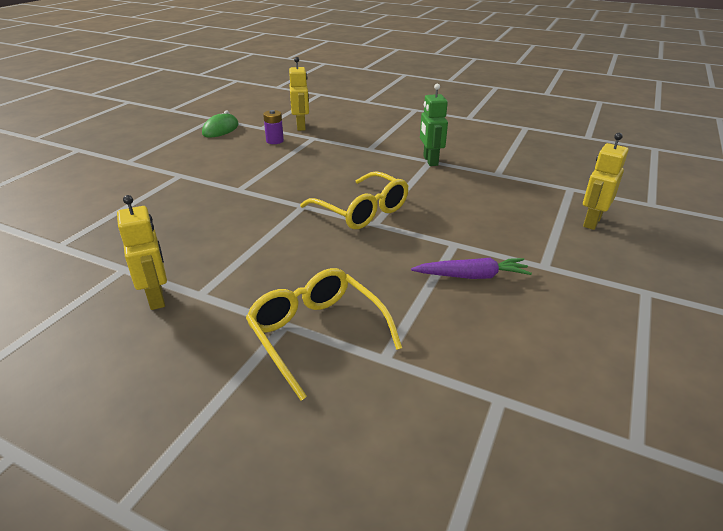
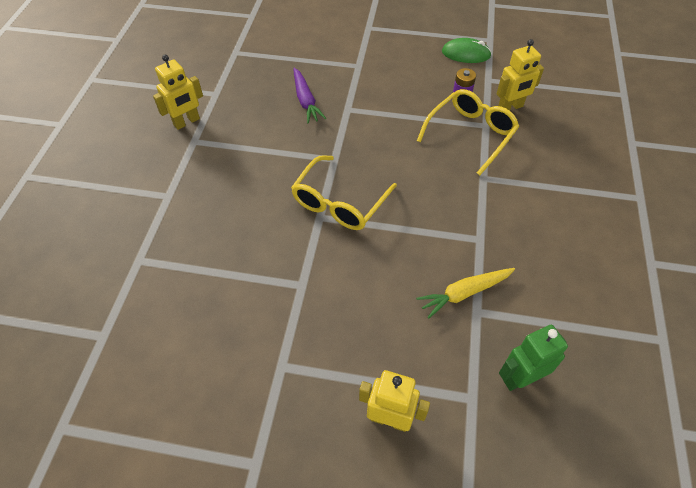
camera: 75 degrees right, 20 degrees up
yellow glasses [246,268,402,401] -> yellow glasses moved to [417,89,519,175]
purple carrot [411,258,532,279] -> purple carrot moved to [293,68,326,123]
green robot [420,84,448,166] -> green robot moved to [499,325,568,391]
none -> yellow carrot [416,268,515,319]

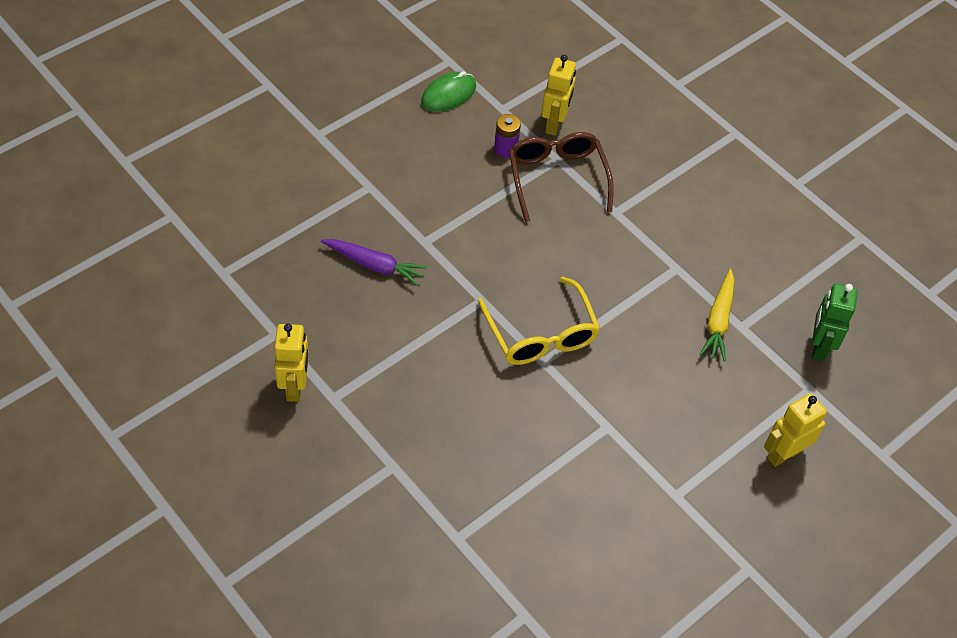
camera: 55 degrees left, 0 degrees up
yellow glasses [417,89,519,175] -> brown glasses [509,132,614,222]

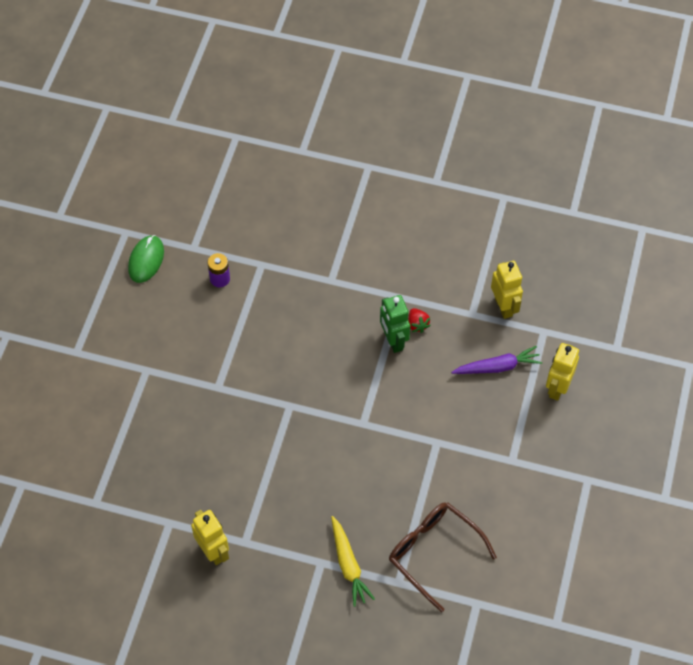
camera: 30 degrees left, 5 degrees up
purple carrot [321,239,428,286] -> purple carrot moved to [451,346,542,374]
yellow glasses [478,277,600,365] -> none
brown glasses [509,132,614,222] -> brown glasses moved to [389,502,497,612]
yellow robot [541,55,576,136] -> yellow robot moved to [491,261,523,319]
yellow carrot [699,269,734,362] -> yellow carrot moved to [331,516,375,607]
green robot [812,284,858,361] -> green robot moved to [380,295,410,353]
none -> red strawberry [408,308,431,333]

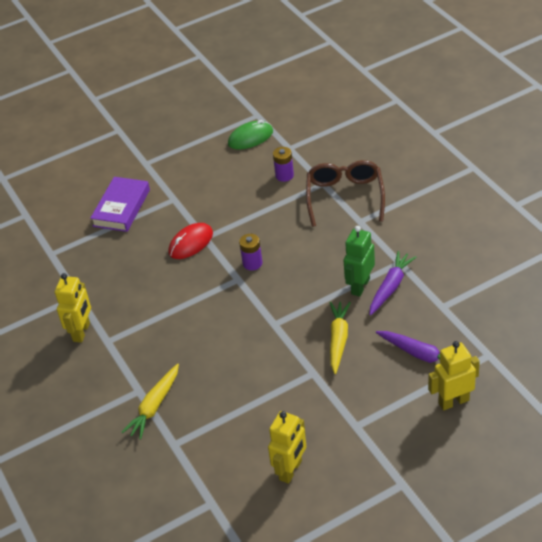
camera: 50 degrees right, 15 degrees down
brown glasses [389,502,497,612] -> brown glasses moved to [306,160,385,227]
red strawberry [408,308,431,333] -> purple carrot [369,251,416,315]
yellow robot [491,261,523,319] -> yellow robot moved to [268,411,306,484]
none -> purple book [90,177,150,232]
none -> red mouse [168,223,213,259]
none -> purple battery [239,234,262,270]
none -> yellow carrot [330,302,351,374]

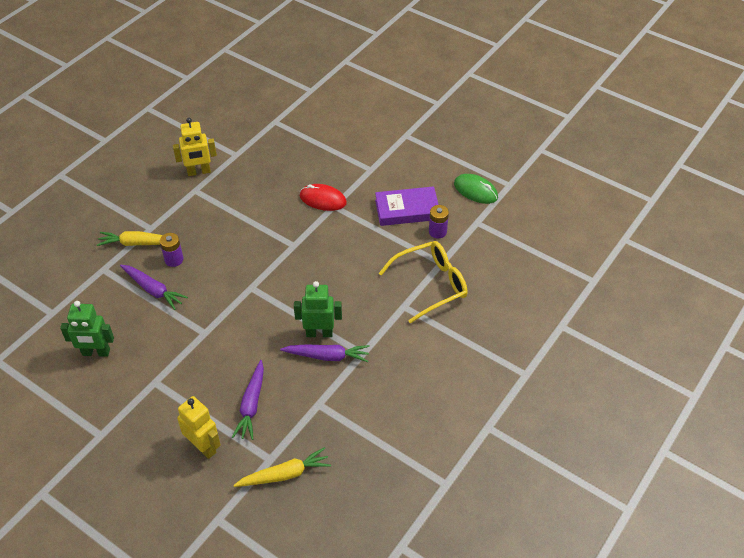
camera: 60 degrees right, 5 degrees up
purple book [90,177,150,232] -> purple book moved to [375,186,439,226]
purple battery [239,234,262,270] -> purple battery moved to [160,233,184,267]
yellow robot [268,411,306,484] -> green robot [60,301,114,357]
brown glasses [306,160,385,227] -> yellow glasses [379,241,468,323]
yellow carrot [330,302,351,374] -> yellow carrot moved to [233,447,331,487]
none -> purple carrot [120,265,188,310]

